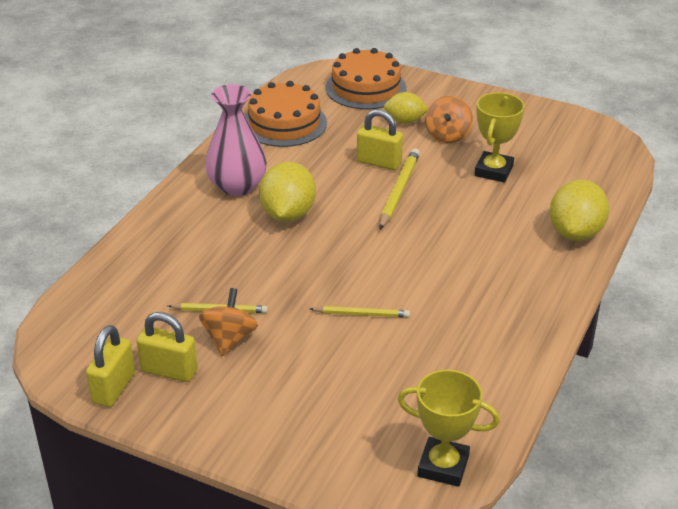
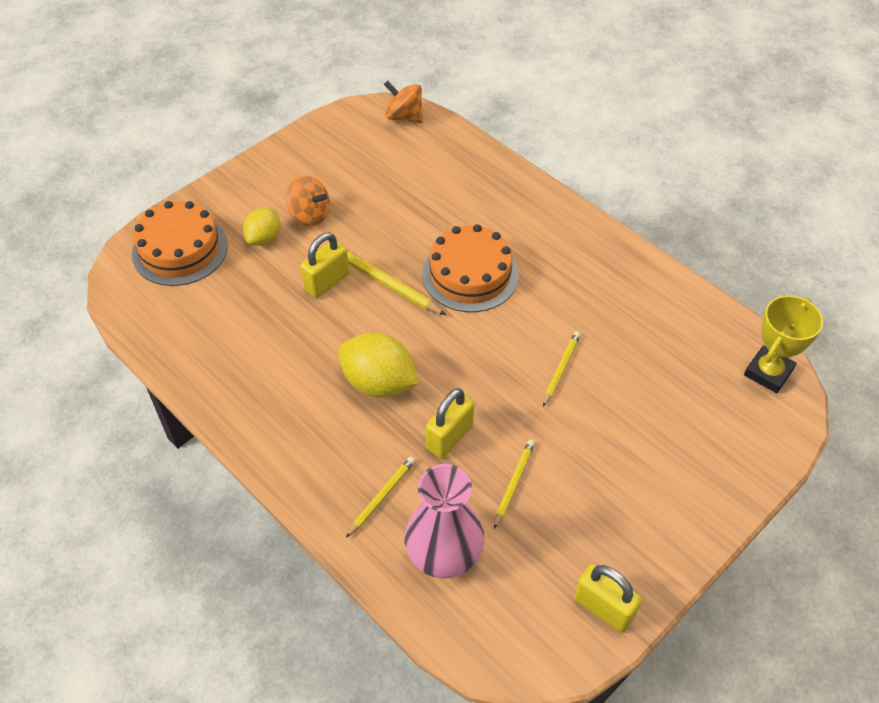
camera: 70 degrees left, 15 degrees up
yellow padlock [137,312,197,382] -> yellow padlock moved to [426,388,474,458]
orange spinning top [199,288,258,356] -> orange spinning top moved to [384,81,423,123]
pink vase [205,84,267,196] -> pink vase moved to [404,464,484,579]
orange cake [245,81,327,147] -> orange cake moved to [422,224,519,312]
yellow trophy [474,92,525,182] -> none
yellow lemon [550,180,609,241] -> none
none -> yellow pencil [346,457,415,538]

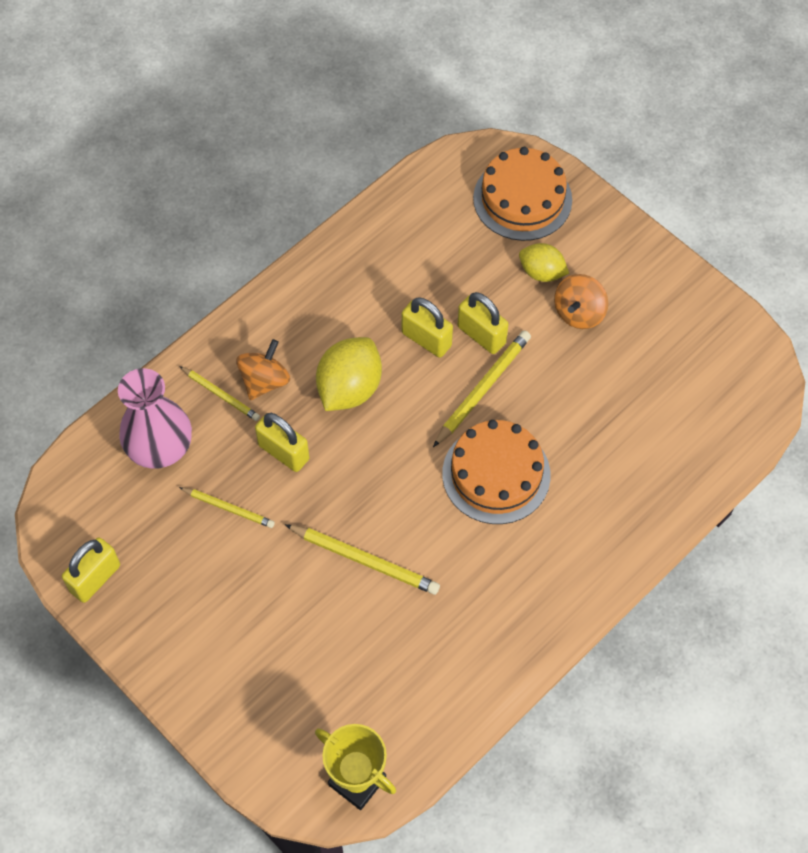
camera: 90 degrees right, 10 degrees up
orange spinning top [384,81,423,123] -> orange spinning top moved to [236,339,290,400]
yellow pencil [543,331,581,407] -> yellow pencil [285,524,440,595], size x1.59
none -> yellow padlock [402,297,453,358]

